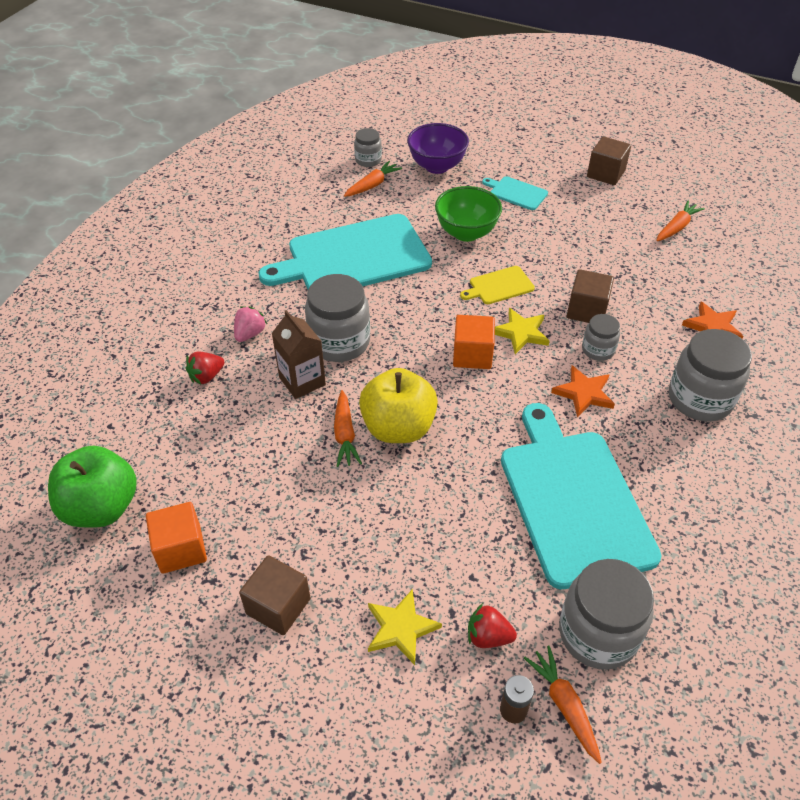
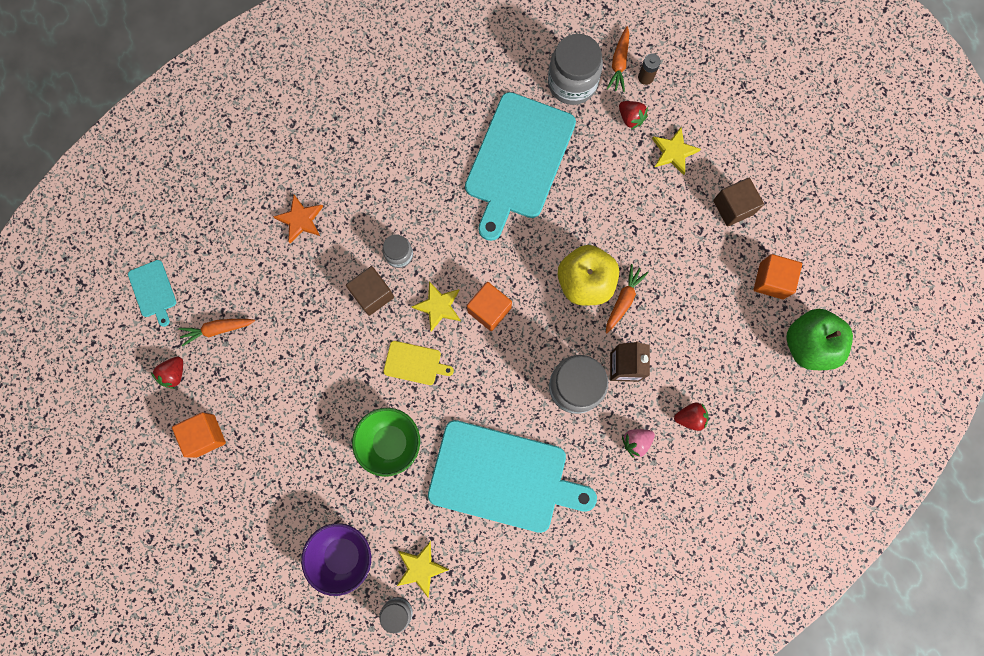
camera: 145 degrees left, 30 degrees up
orange carrot [344,161,402,197] -> yellow star [397,541,449,597]
turquoise cutting board [482,176,548,210] -> turquoise cutting board moved to [128,260,177,327]
orange star [551,366,615,417] -> none
brown cube [587,136,631,185] -> orange cube [172,412,226,458]
grey jar [669,329,752,422] -> none
none -> red strawberry [151,357,183,389]

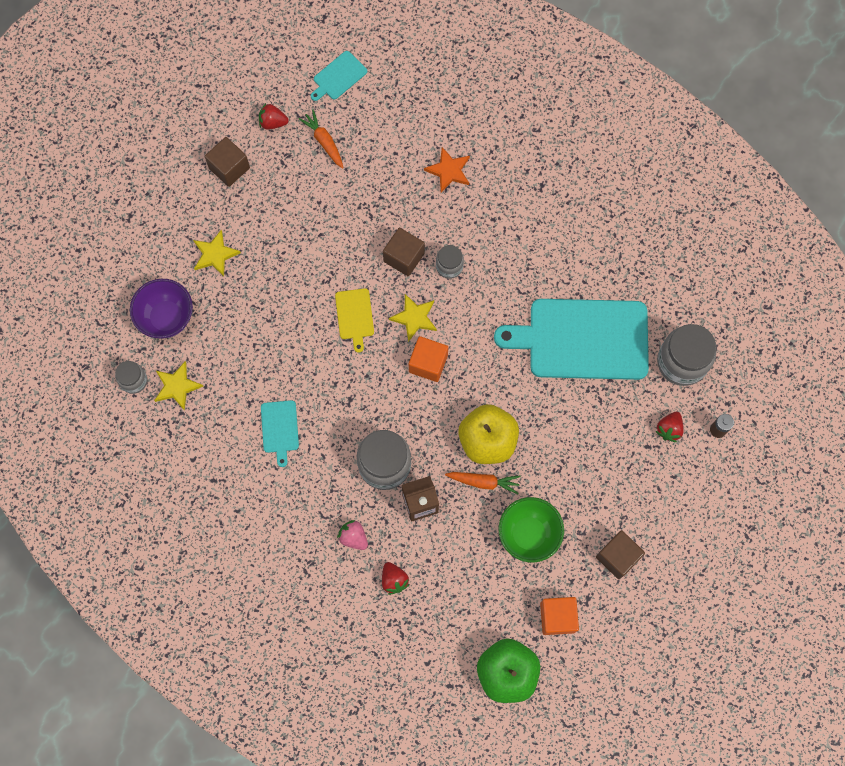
camera: 70 degrees right, 5 degrees down
orange cube [172,412,226,458] -> brown cube [205,137,250,187]
green bowl [352,408,420,477] -> green bowl moved to [499,497,564,562]
turquoise cutting board [428,420,597,533] -> turquoise cutting board [261,400,299,467], size x0.43
orange carrot [607,26,629,92] -> none
yellow star [652,127,701,175] -> yellow star moved to [193,229,241,277]

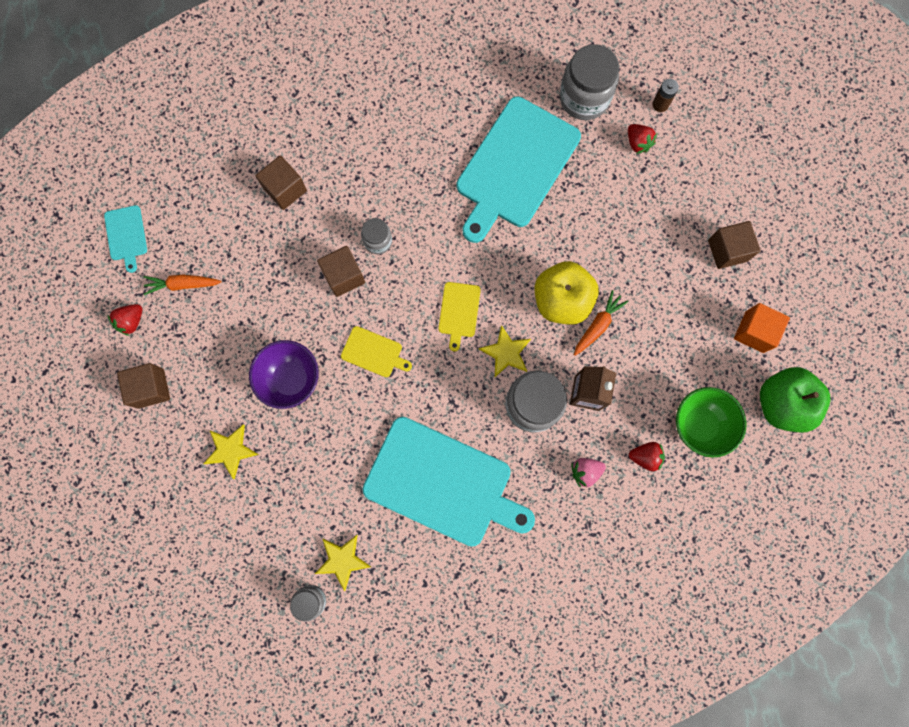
camera: 60 degrees left, 5 degrees up
purple bowl [130,279,193,339] -> purple bowl moved to [249,340,319,409]
turquoise cutting board [261,400,299,467] -> turquoise cutting board [363,417,535,547], size x2.34
yellow star [389,294,437,342] -> yellow star moved to [479,325,531,377]
orange cube [409,336,448,382] -> yellow cutting board [438,282,481,352]
orange star [424,147,470,192] -> brown cube [256,156,307,210]
green bowl [499,497,564,562] -> green bowl moved to [676,387,747,458]

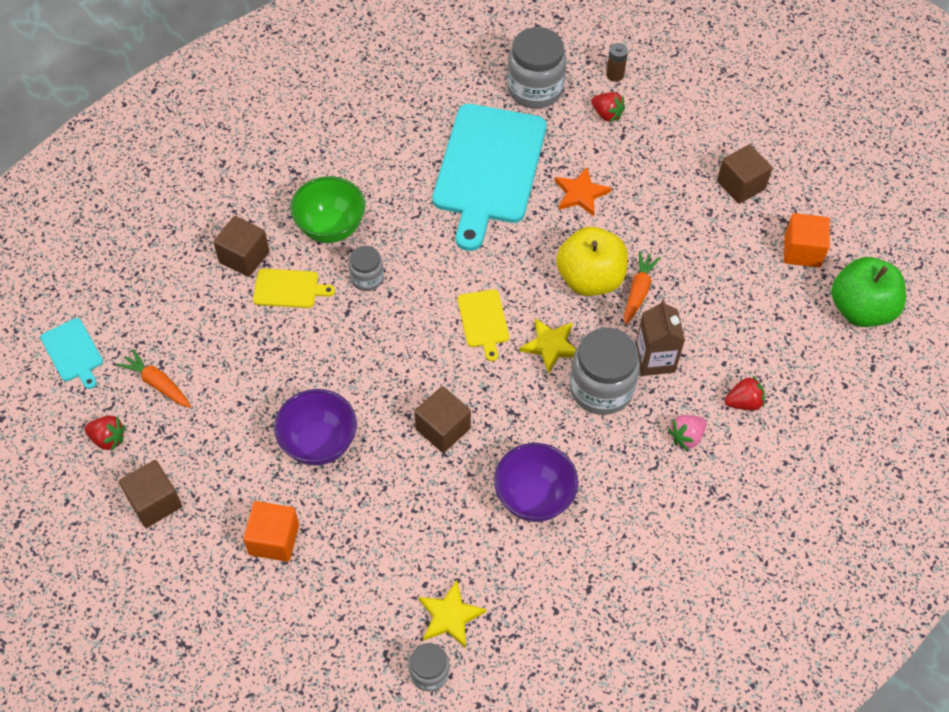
camera: 20 degrees left, 20 degrees down
red strawberry [107,304,142,336] -> red strawberry turned 90 degrees counterclockwise [85,415,125,451]
orange carrot [144,275,222,295] -> orange carrot turned 60 degrees clockwise [116,349,192,408]
yellow star [203,425,259,479] -> orange cube [243,501,299,562]
brown cube [317,246,365,297] -> brown cube moved to [414,386,471,453]
yellow cutting board [341,326,412,377] -> yellow cutting board moved to [253,269,335,308]
turquoise cutting board [363,417,535,547] -> purple bowl [494,443,578,522]
green bowl [676,387,747,458] -> green bowl moved to [290,176,365,243]
none -> orange star [555,167,611,216]

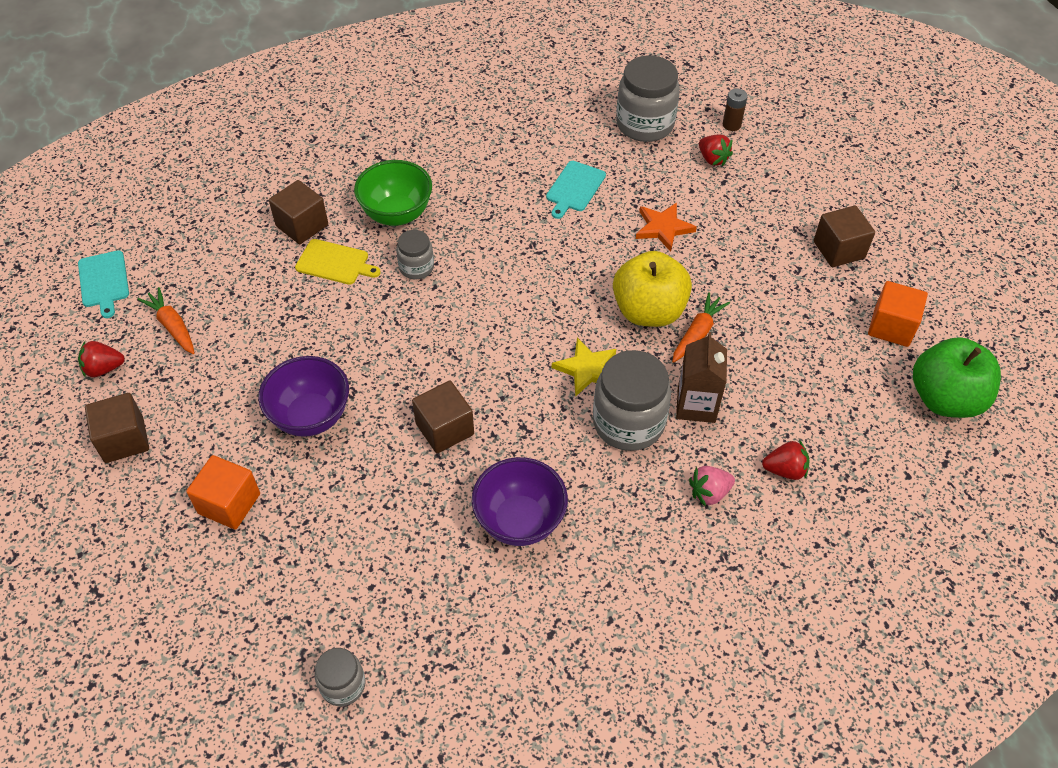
camera: 15 degrees right, 5 degrees down
red strawberry [85,415,125,451] -> red strawberry turned 135 degrees clockwise [78,341,125,378]
yellow star [418,580,486,648] -> none
turquoise cutting board [432,104,547,251] -> turquoise cutting board [546,161,606,219], size x0.43
yellow cutting board [458,289,509,361] -> none

